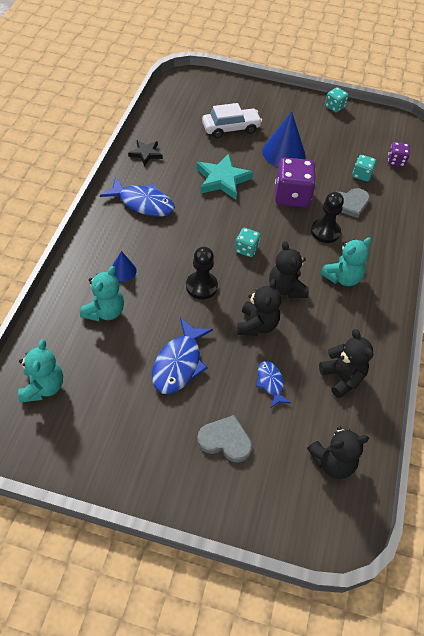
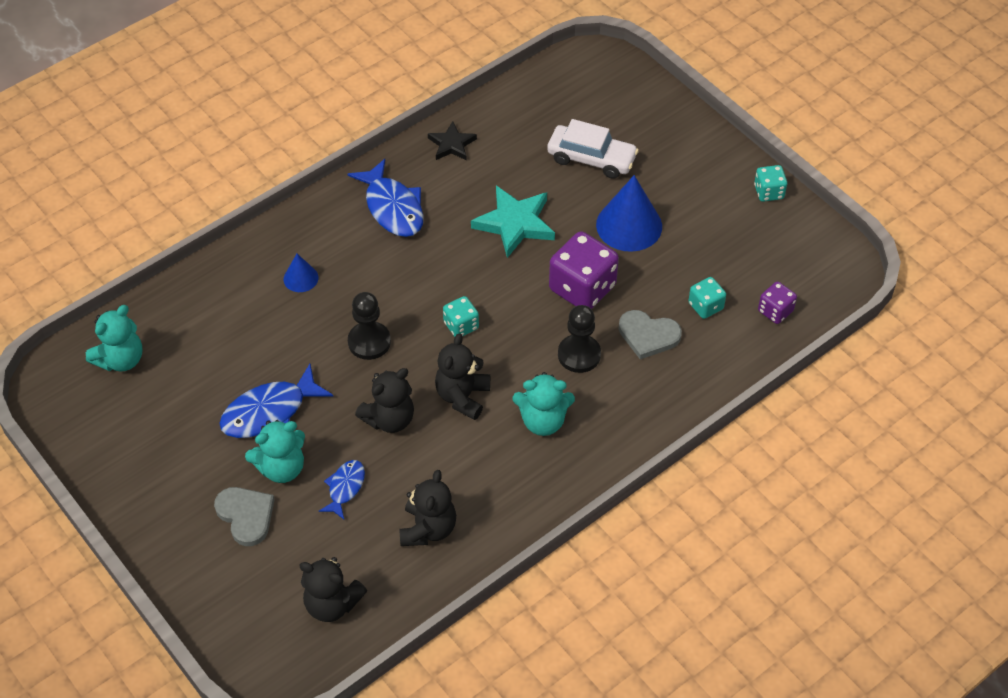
camera: 40 degrees right, 0 degrees up
turquoise teddy bear [80,266,124,322] -> turquoise teddy bear moved to [245,420,305,483]

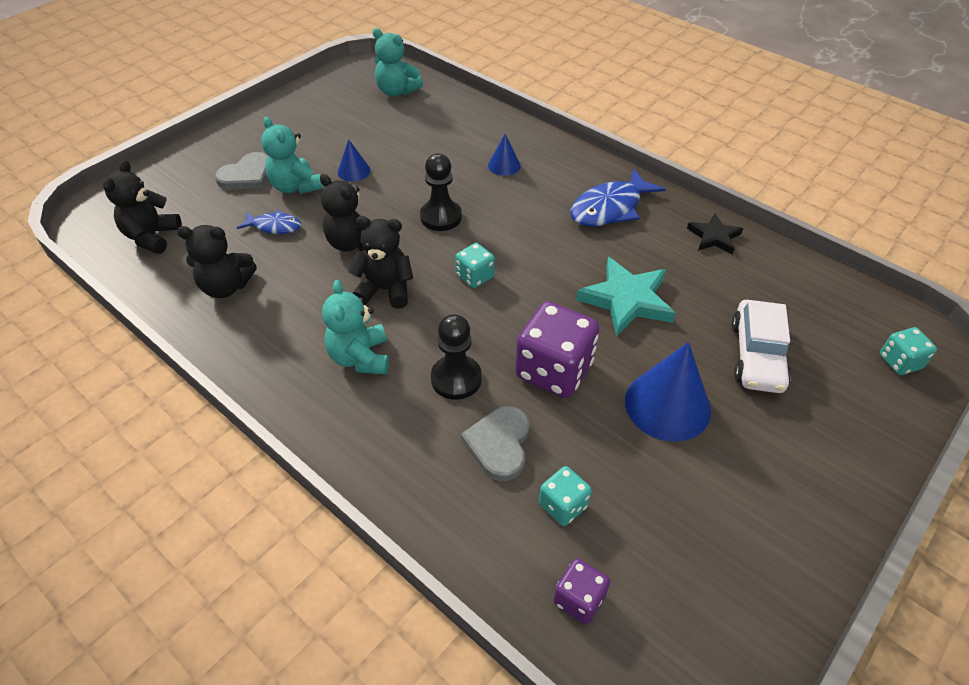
camera: 80 degrees right, 5 degrees down
blue fish [219,364,334,438] -> blue cone [338,139,370,182]
turquoise dice [754,165,787,202] -> turquoise dice moved to [880,327,937,375]

